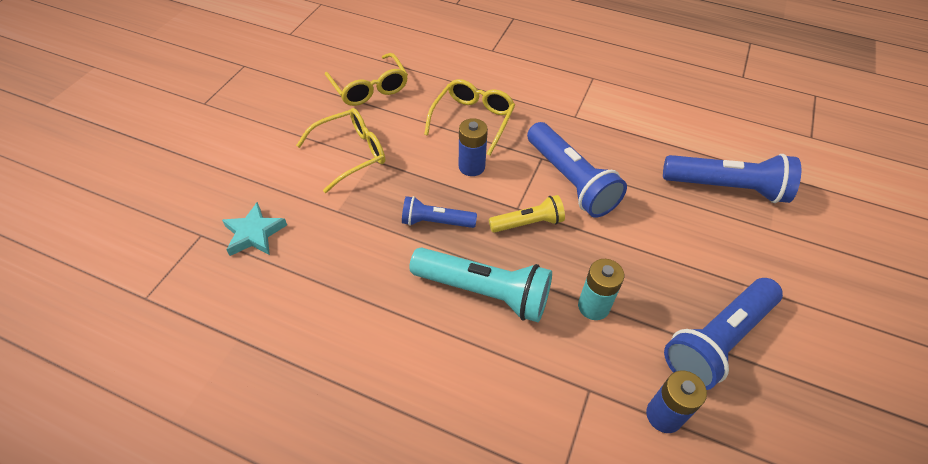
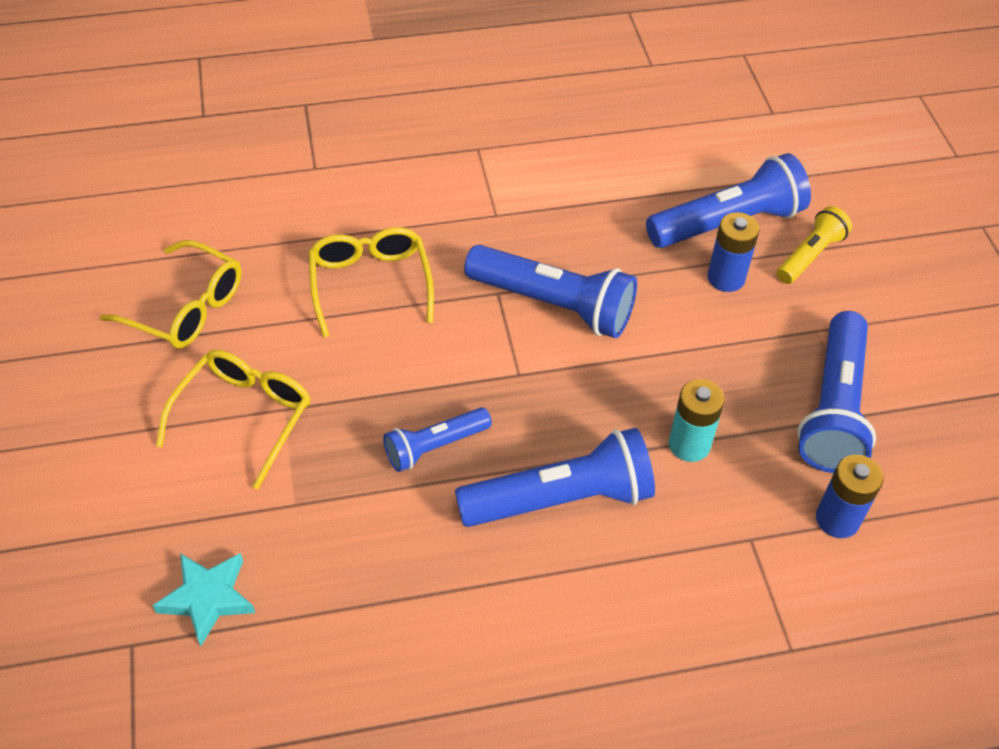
camera: 35 degrees left, 0 degrees up
turquoise flashlight [409,247,552,322] -> blue flashlight [455,428,655,527]
blue battery [459,118,488,176] -> blue battery moved to [708,212,760,292]
yellow flashlight [489,195,565,233] -> yellow flashlight moved to [777,206,852,284]

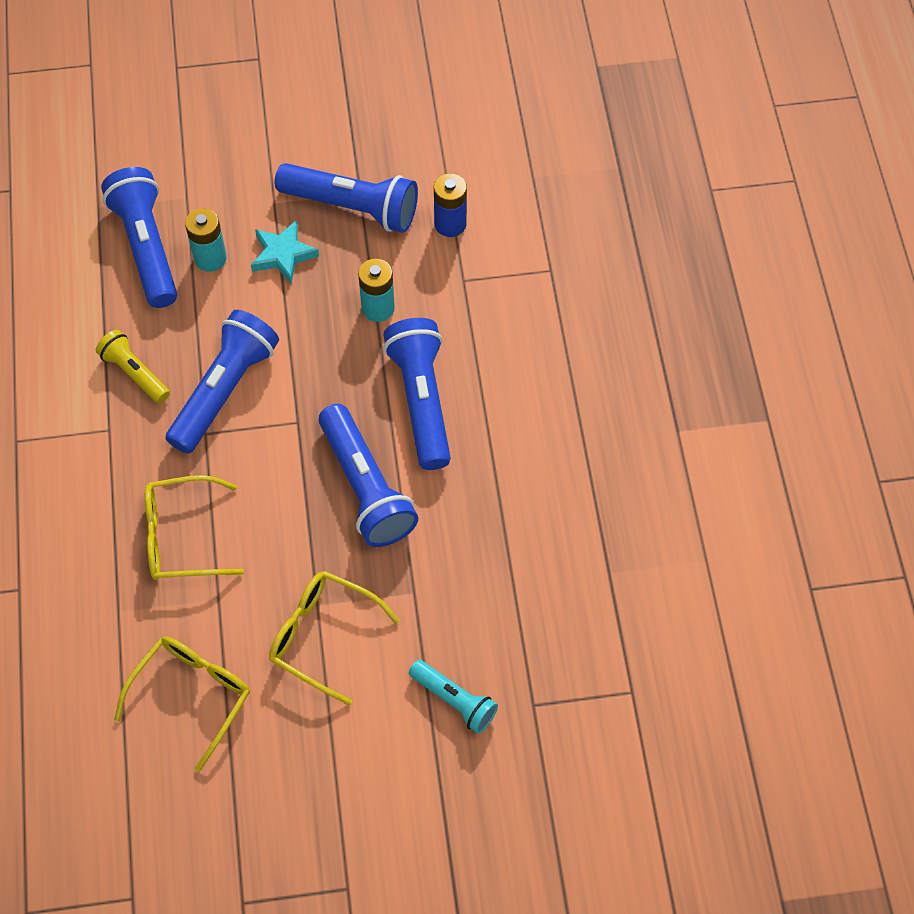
camera: 85 degrees left, 10 degrees up
turquoise star [152,553,255,646] -> turquoise star moved to [251,220,319,284]
blue flashlight [383,407,492,472] -> blue flashlight [319,404,418,547], size x1.72
blue battery [708,212,760,292] -> turquoise battery [185,208,227,272]
yellow flashlight [777,206,852,284] -> yellow flashlight moved to [96,330,170,403]
none -> turquoise flashlight [409,660,498,733]

